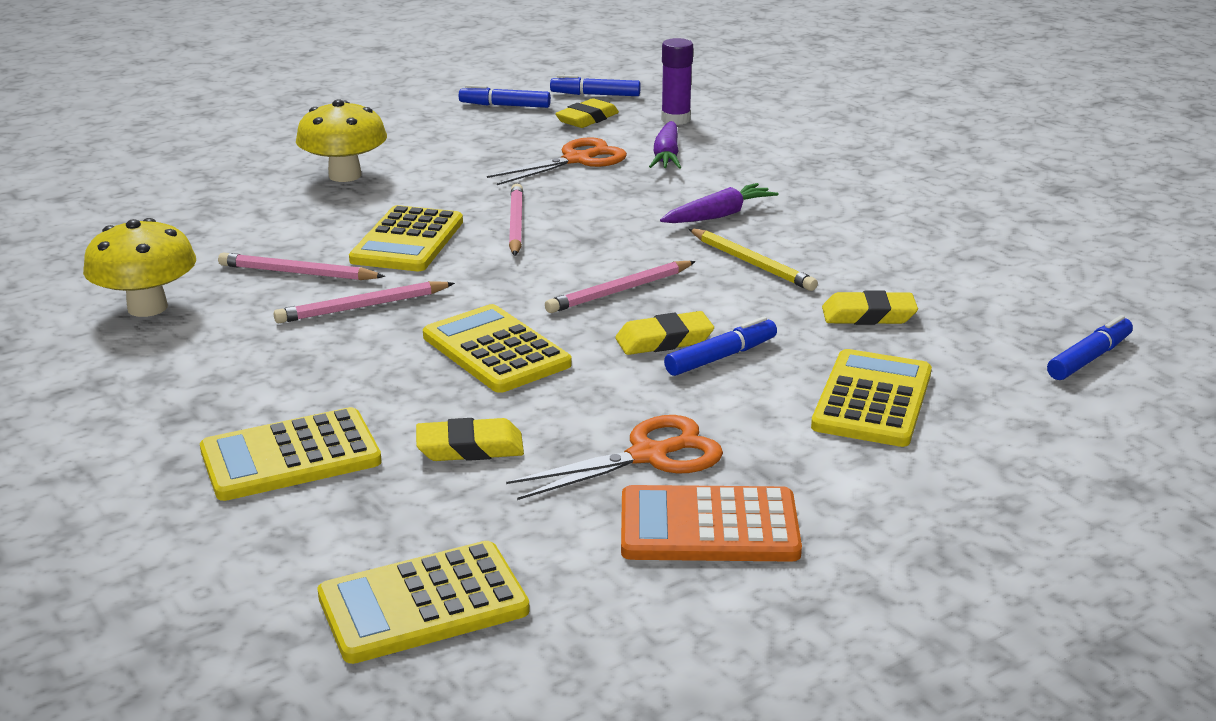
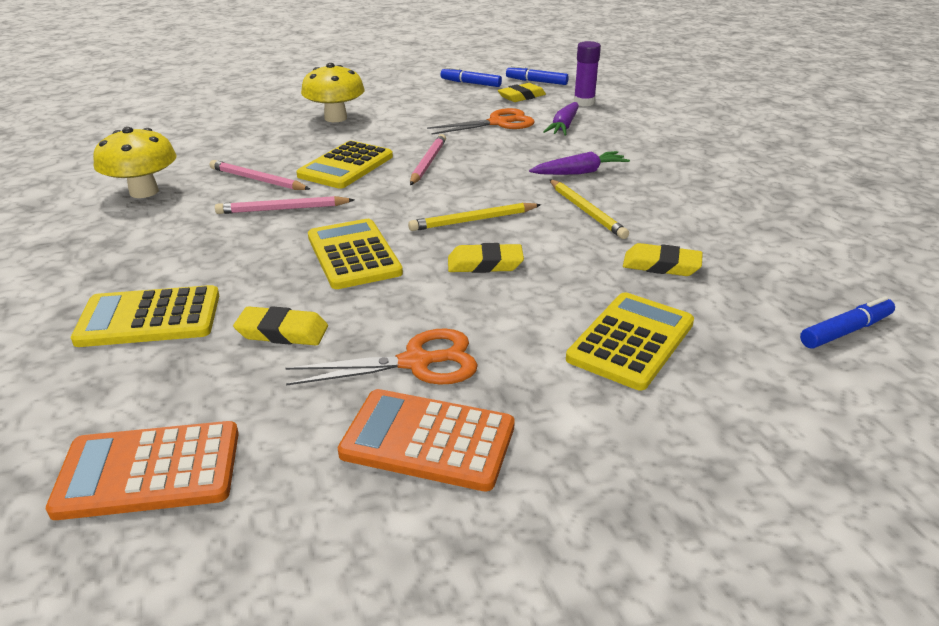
camera: 15 degrees right, 5 degrees up
yellow calculator [318,541,530,664] -> orange calculator [46,421,239,520]
pink pencil [545,261,696,313] -> yellow pencil [408,203,541,231]
blue marker [664,317,777,376] -> none

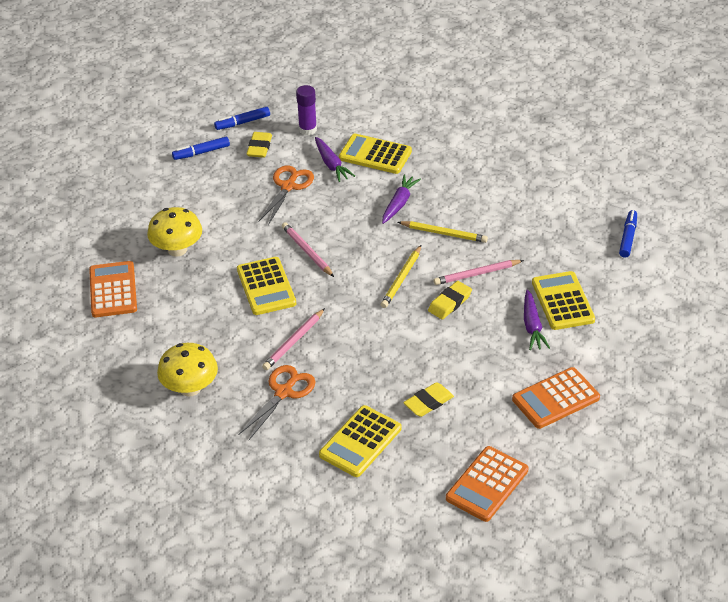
camera: 45 degrees left, 10 degrees up
pink pencil [210,160,310,190] -> pink pencil moved to [433,260,524,285]
orange scissors [285,328,478,386] -> orange scissors moved to [239,365,315,440]
yellow calculator [308,219,403,289] -> yellow calculator moved to [339,134,412,174]
yellow eraser [623,243,703,276] -> none
none -> orange calculator [89,261,137,317]
none -> purple carrot [524,290,550,350]

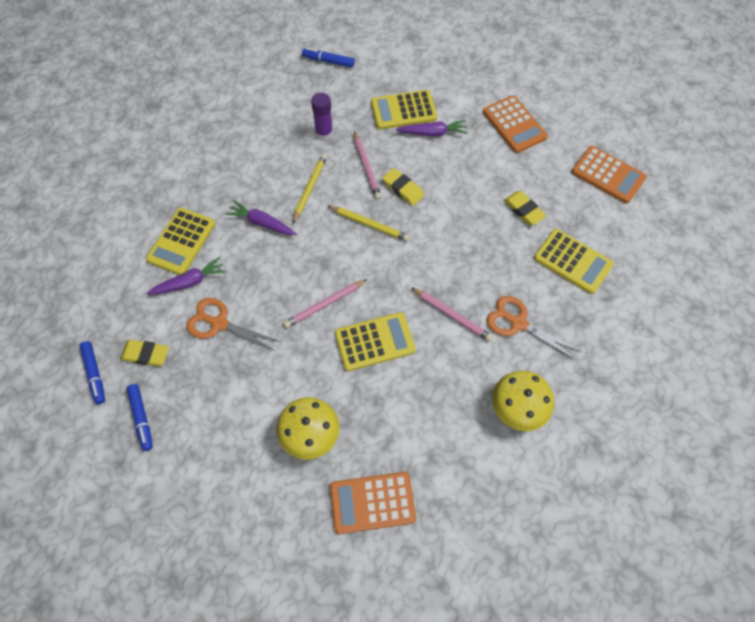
camera: 90 degrees left, 20 degrees up
purple glue stick [296,85,317,135] -> purple glue stick moved to [311,92,333,140]

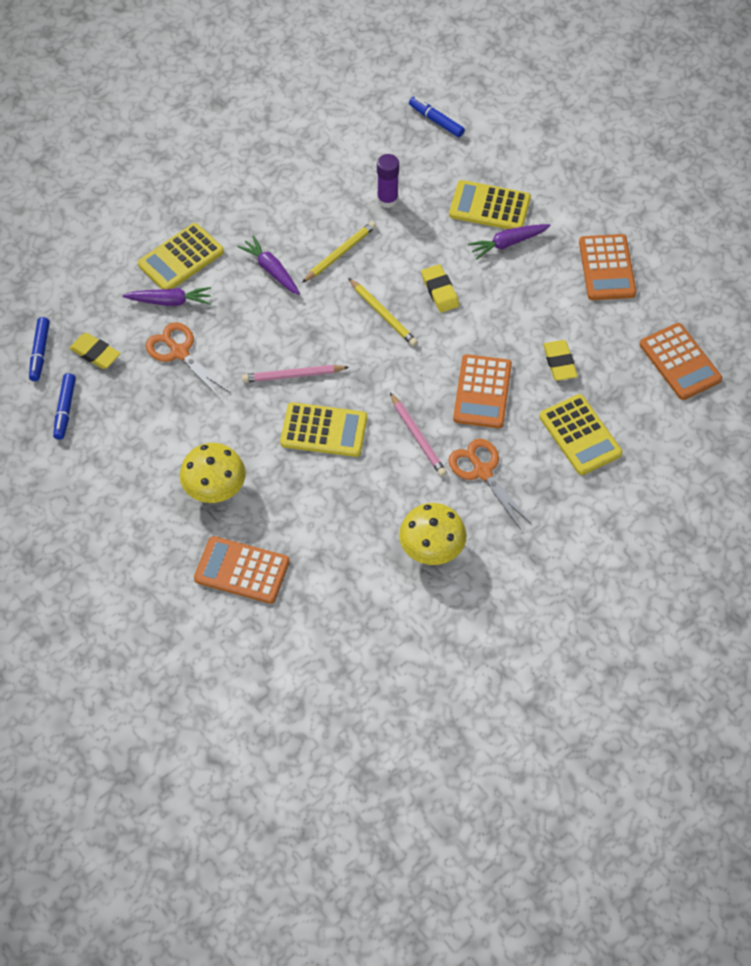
camera: 25 degrees right, 5 degrees down
pink pencil [354,131,381,199] -> none
purple carrot [396,120,467,136] -> purple carrot turned 135 degrees clockwise [468,224,551,259]
none -> orange calculator [453,354,512,428]

